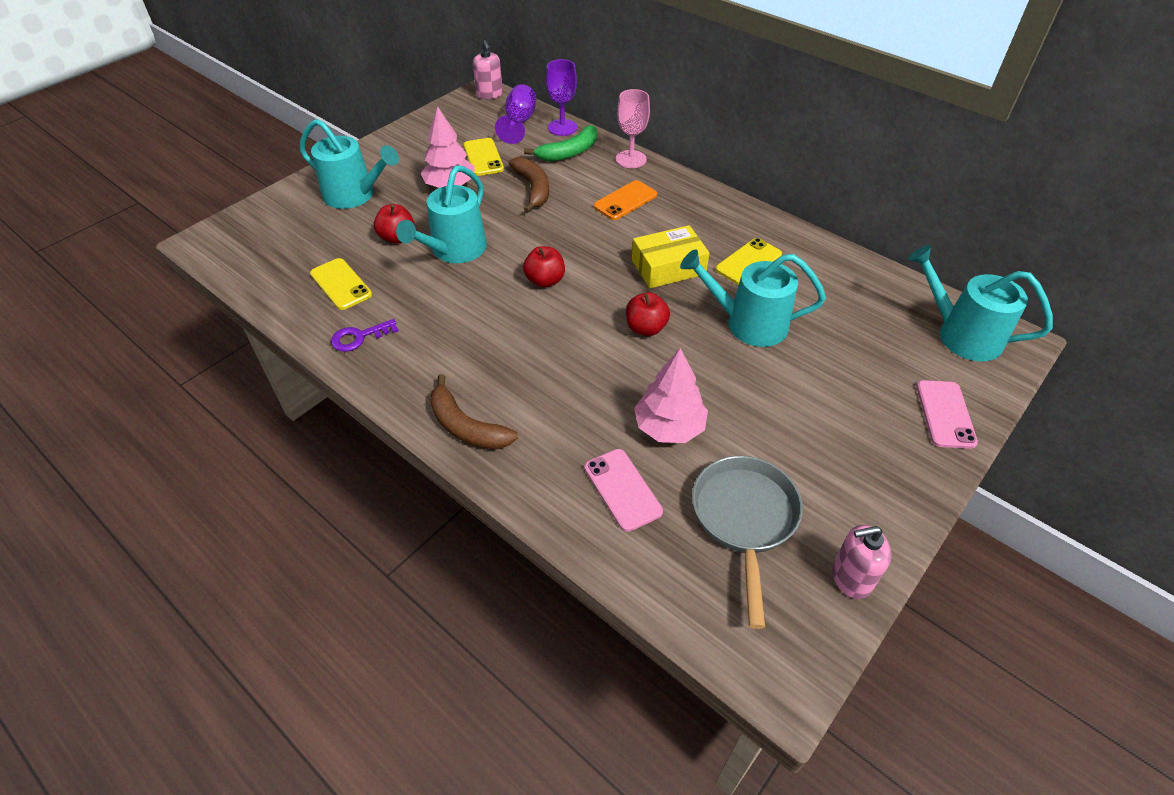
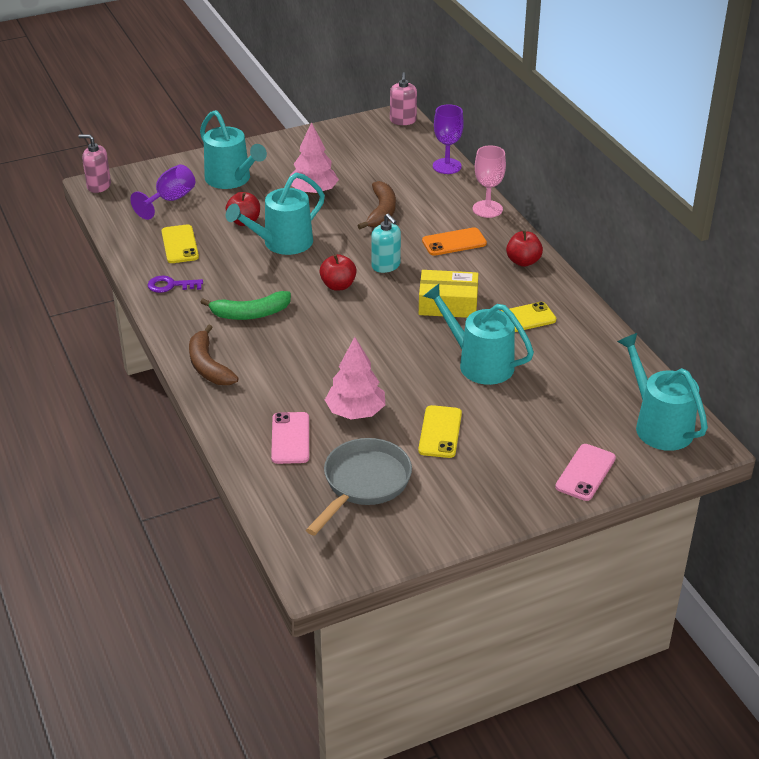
camera: 25 degrees right, 10 degrees down
yellow phone [464,138,504,176] -> yellow phone moved to [418,405,462,458]
purple goblet [495,84,536,144] -> purple goblet moved to [130,164,195,220]
green banana [524,125,597,161] -> green banana moved to [200,291,291,320]
red apple [626,292,670,336] -> red apple moved to [506,230,543,267]
pink soap dispenser [832,525,892,599] -> pink soap dispenser moved to [78,135,111,193]
none -> turquoise soap dispenser [371,214,401,273]

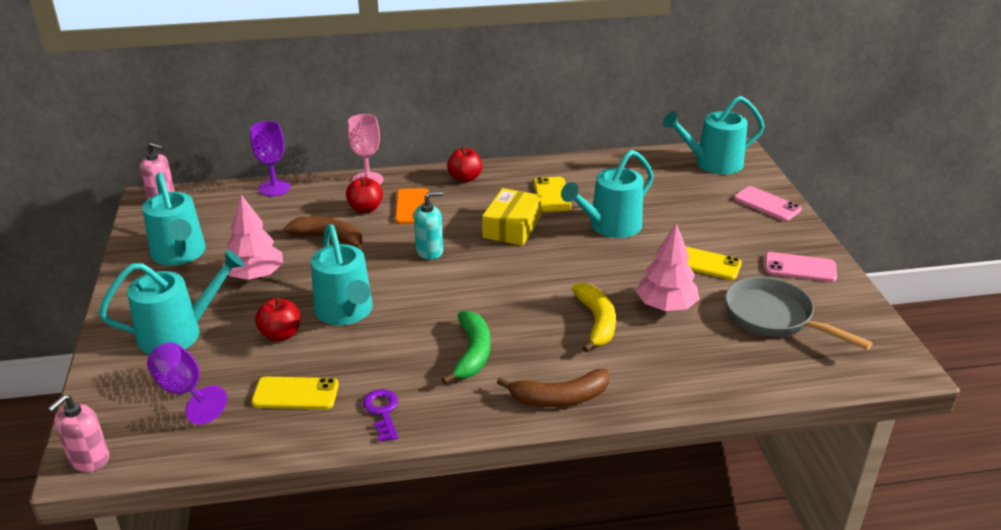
camera: 75 degrees left, 5 degrees down
purple key [148,276,203,293] -> purple key turned 150 degrees clockwise [363,389,398,442]
pink phone [271,412,309,464] -> pink phone moved to [765,252,837,282]
red apple [319,254,357,290] -> red apple moved to [346,177,383,213]
none -> turquoise watering can [142,172,206,266]
none -> yellow banana [572,283,616,352]

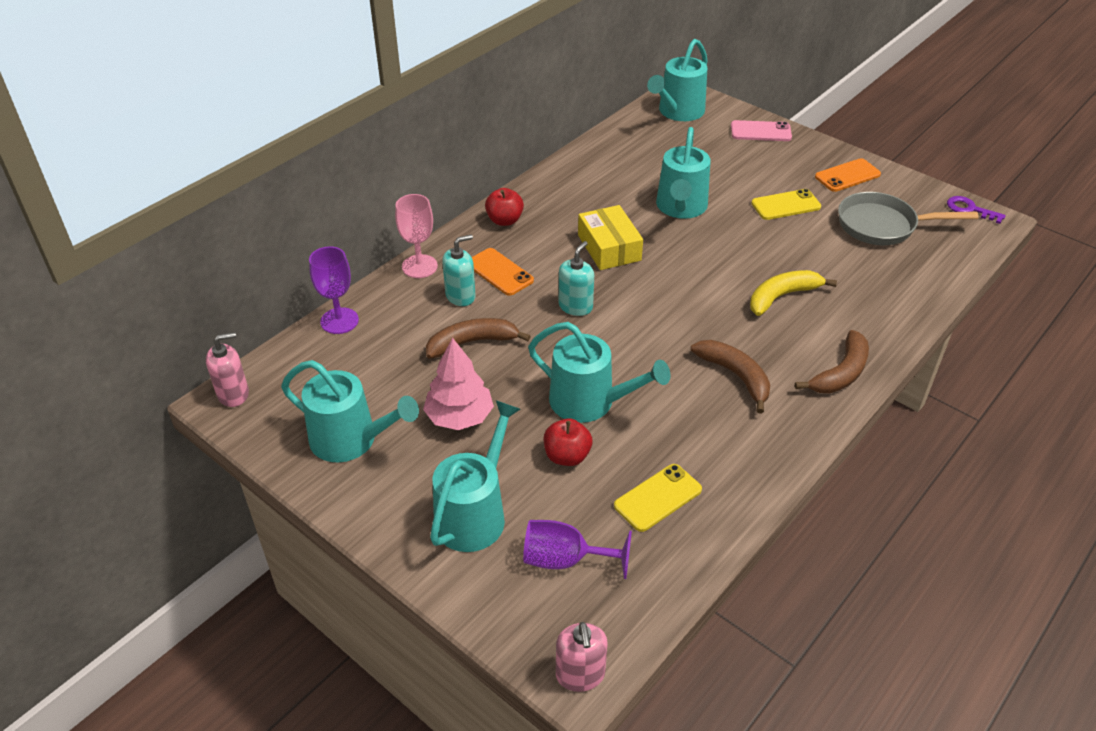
camera: 40 degrees left, 10 degrees up
red apple [346,177,383,213] -> turquoise soap dispenser [442,235,476,306]
purple key [363,389,398,442] -> purple key moved to [947,196,1006,224]
green banana [442,311,491,384] -> brown banana [691,340,770,414]
yellow phone [534,177,572,212] -> none
yellow banana [572,283,616,352] -> yellow banana turned 75 degrees counterclockwise [750,270,837,316]
pink tree [636,223,700,311] -> none
pink phone [765,252,837,282] -> orange phone [815,158,881,192]

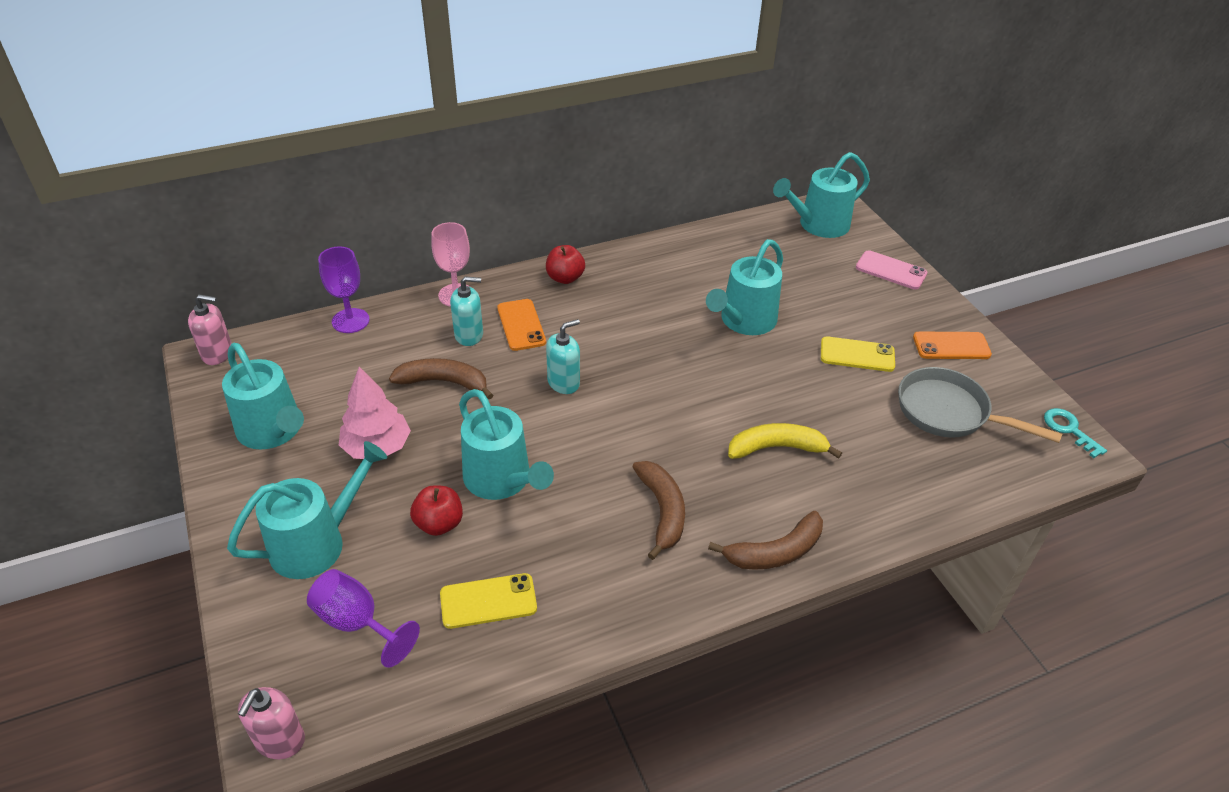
camera: 25 degrees right, 0 degrees up
yellow box [578,205,643,270] -> none
purple key [947,196,1006,224] -> turquoise key [1044,408,1107,458]

